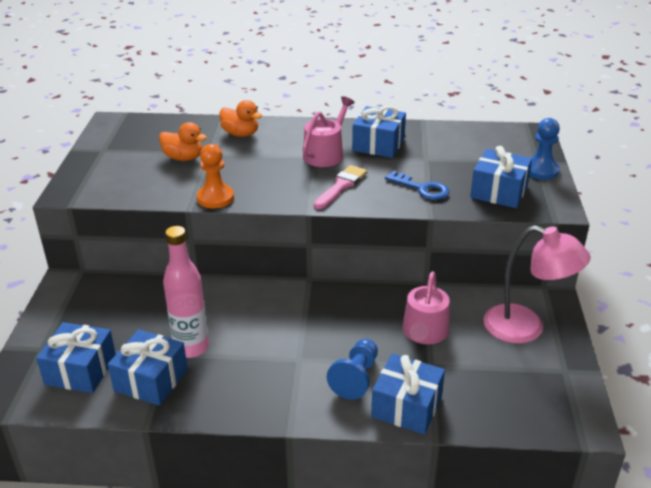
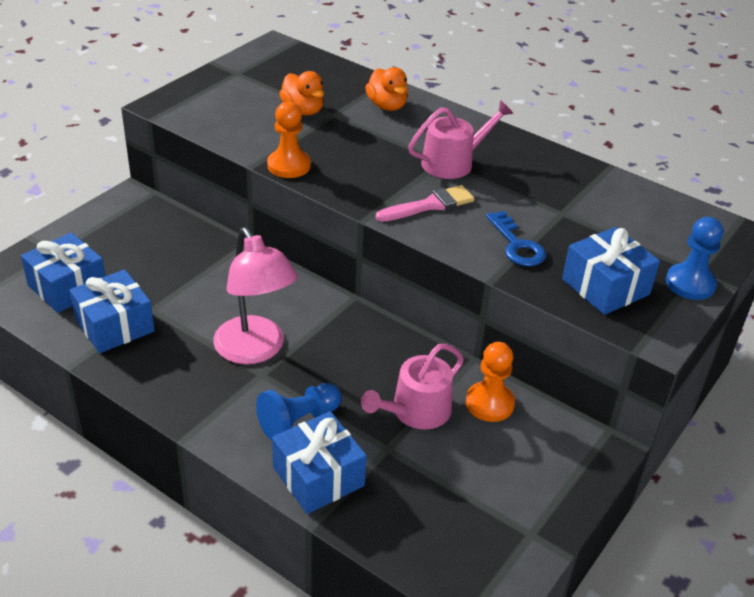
camera: 30 degrees right, 5 degrees up
pink bottle [163,226,209,358] -> none
blue gift [352,106,406,158] -> none
pink lamp [484,225,591,344] -> pink lamp moved to [213,227,298,364]
none -> orange pawn [466,342,515,422]

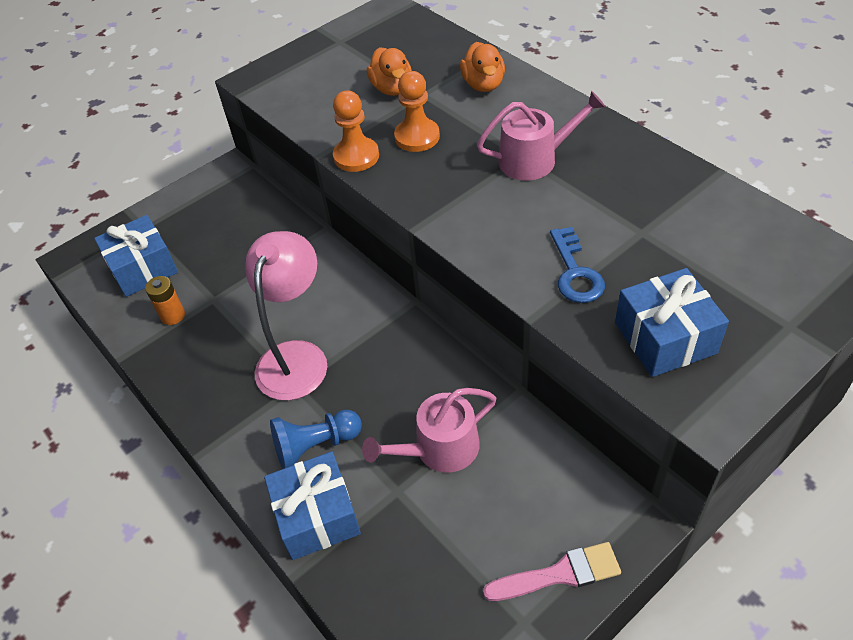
camera: 20 degrees right, 10 degrees up
blue gift [69,269,155,353] -> orange battery [145,276,185,325]
pink lamp [213,227,298,364] -> pink lamp turned 150 degrees counterclockwise [245,231,327,400]
pink brush [376,185,474,222] -> pink brush moved to [483,542,621,601]
orange pawn [466,342,515,422] -> orange pawn moved to [394,71,440,152]
blue pawn [666,217,723,300] -> none

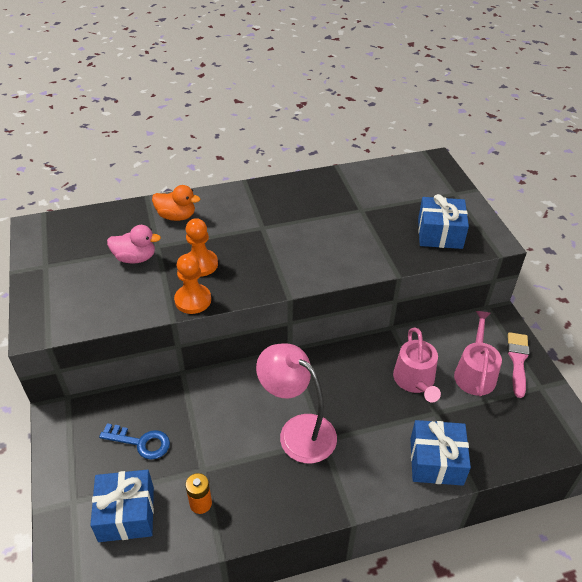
camera: 70 degrees left, 5 degrees down
blue pawn [270,410,362,469] -> none
orange duck [367,47,412,96] -> pink duck [107,225,161,263]
pink watering can [477,91,605,180] -> pink watering can moved to [454,311,502,396]
blue key [550,227,605,303] -> blue key moved to [99,423,170,459]

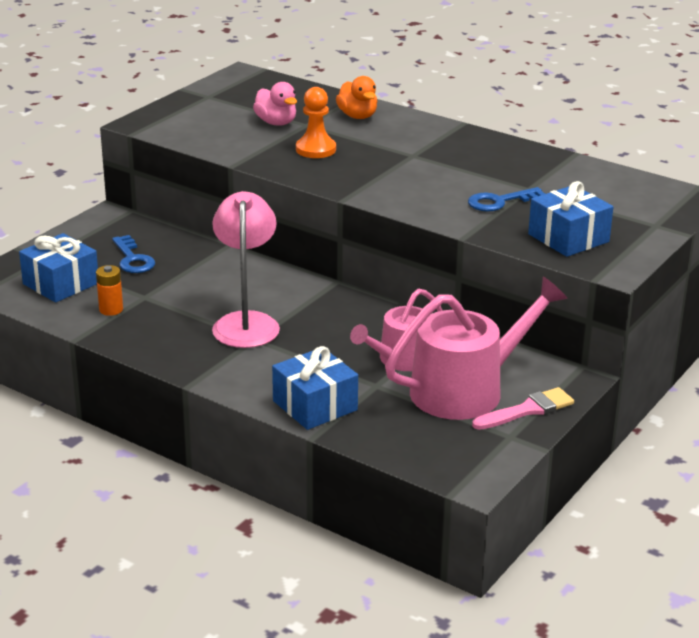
camera: 50 degrees right, 15 degrees down
orange pawn [174,254,211,314] -> none
pink watering can [454,311,502,396] -> pink watering can [385,277,568,420], size x1.60
none -> blue key [468,187,545,212]

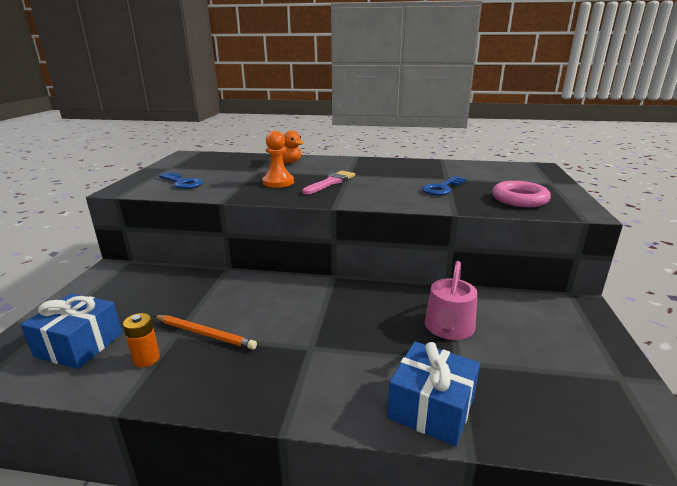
camera: 25 degrees left, 5 degrees down
blue key [112,235,155,273] -> blue key moved to [159,172,203,189]
pink lamp [212,191,280,348] -> none
pink duck [253,82,297,126] -> none
pink watering can [385,277,568,420] -> none
pink brush [472,387,574,430] -> pink brush moved to [302,171,355,194]
blue gift [528,181,613,257] -> pink ring [492,181,551,207]
none -> orange pencil [154,315,257,350]

